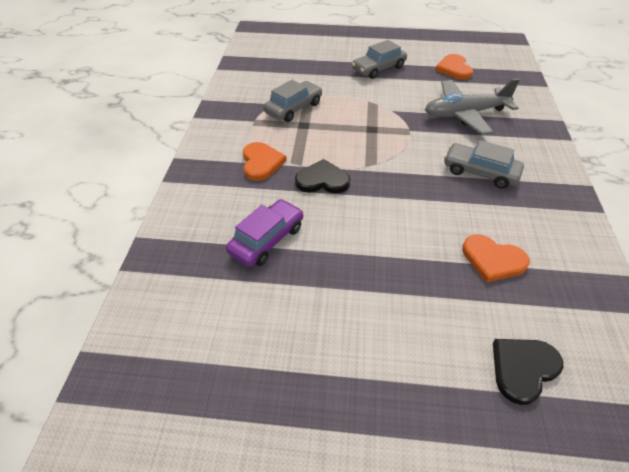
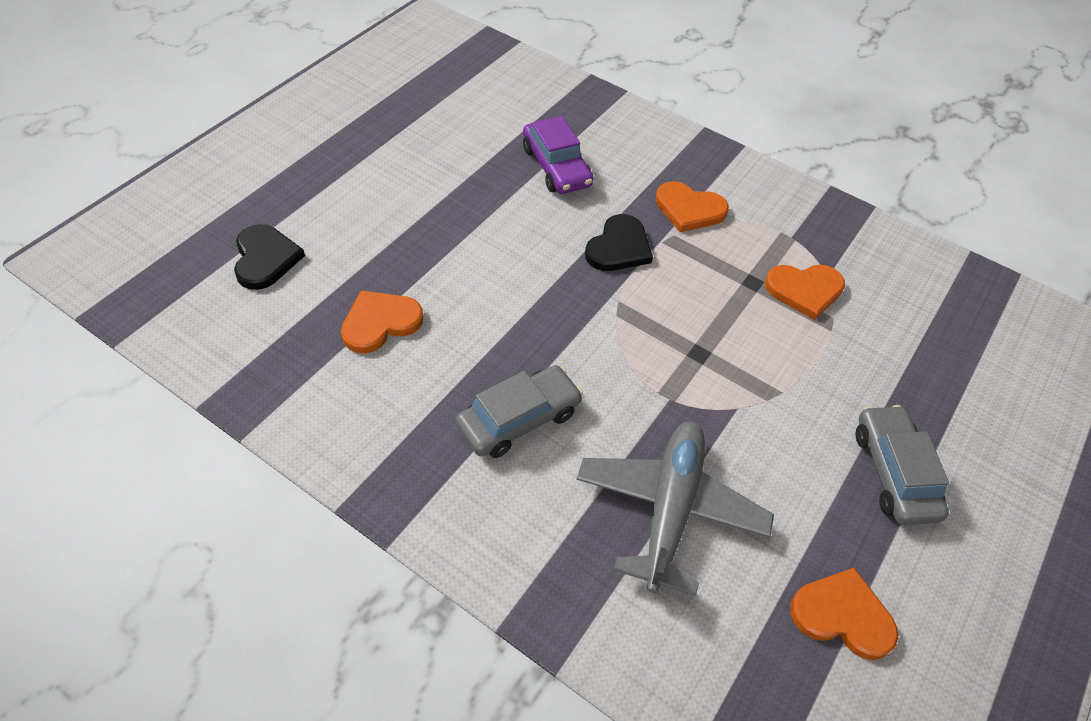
camera: 115 degrees right, 5 degrees up
grey car [263,80,322,122] -> orange heart [765,264,845,320]

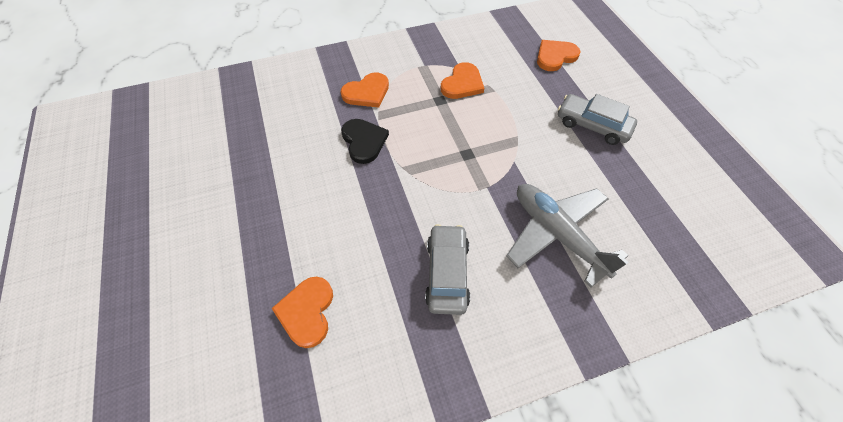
camera: 50 degrees left, 5 degrees up
black heart [234,224,305,290] -> none
purple car [523,116,594,194] -> none
orange heart [790,568,898,660] -> orange heart moved to [537,40,580,71]

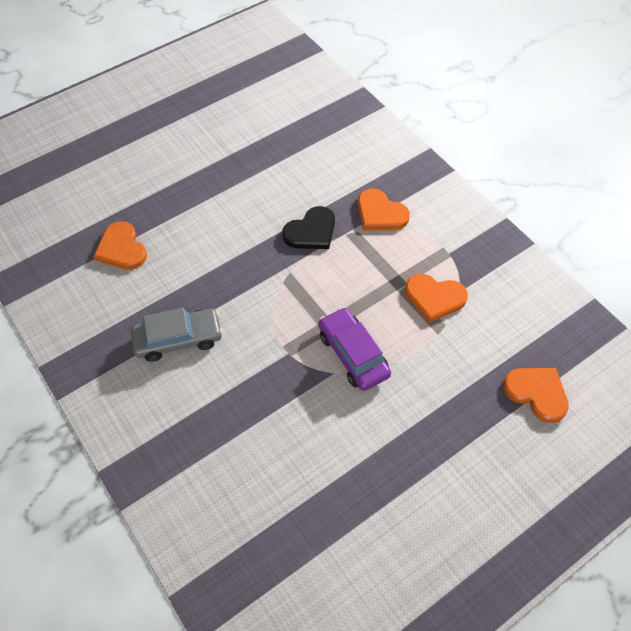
camera: 75 degrees right, 0 degrees up
orange heart [271,277,333,348] -> orange heart turned 105 degrees counterclockwise [93,221,147,270]
grey plane [506,184,629,288] -> none
grey car [558,94,637,145] -> none
none -> purple car [319,307,391,391]

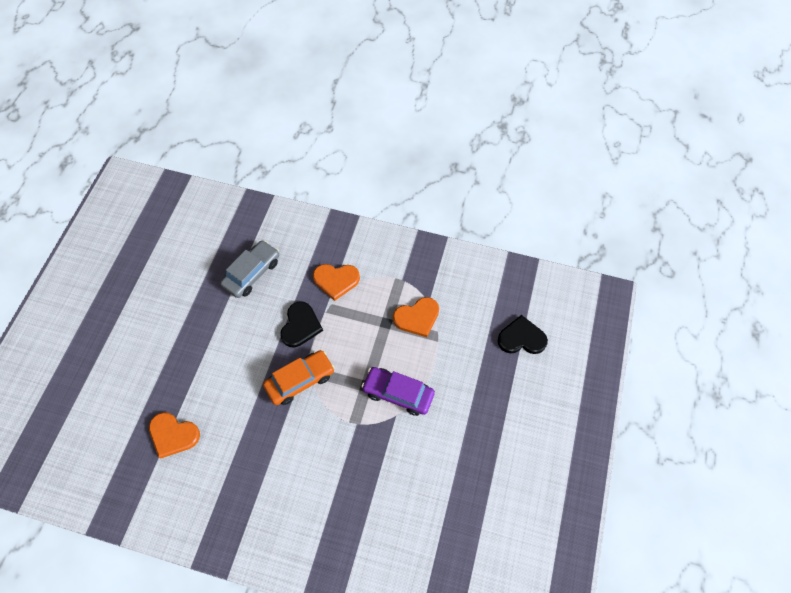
camera: 40 degrees left, 5 degrees up
grey car [131,308,223,362] -> grey car moved to [220,240,279,298]
orange heart [503,368,569,423] -> black heart [498,315,548,354]
none -> orange car [263,350,335,405]

